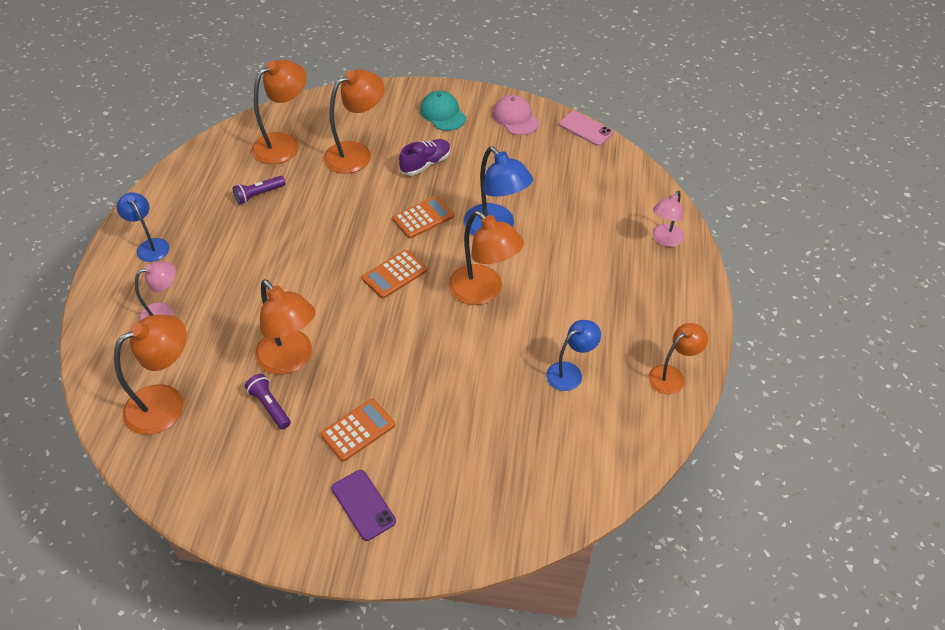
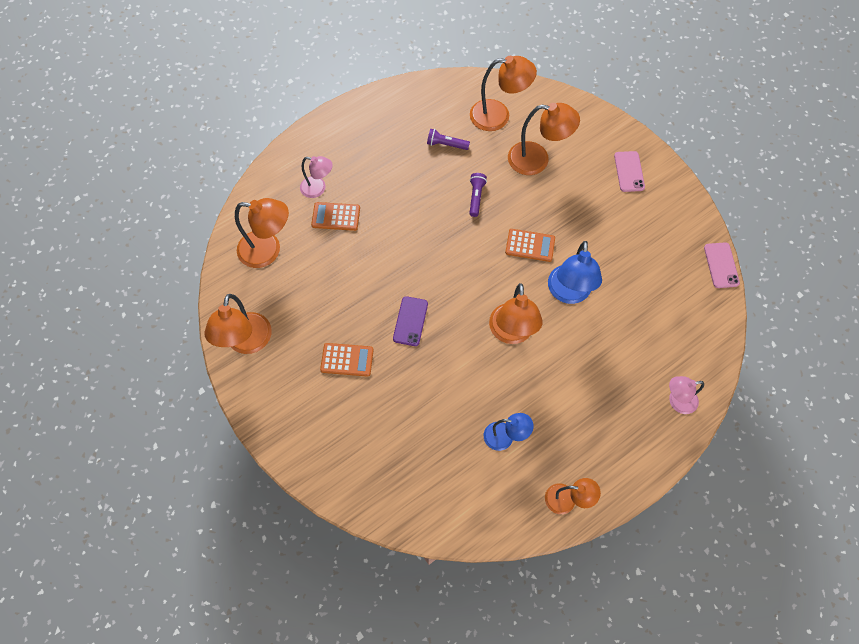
camera: 45 degrees right, 15 degrees up
blue lamp [117,192,169,262] -> none
purple flashlight [245,374,291,429] -> purple flashlight moved to [469,173,487,217]
orange lamp [255,279,316,375] -> orange lamp moved to [204,294,272,354]
purple phone [331,470,396,541] -> purple phone moved to [393,296,428,346]
orange calculator [362,250,427,299] -> orange calculator moved to [311,202,360,231]
purple shoe [399,139,451,176] -> none
turquoise cap [420,91,466,131] -> pink phone [614,151,645,192]
pink cap [493,95,539,135] -> none

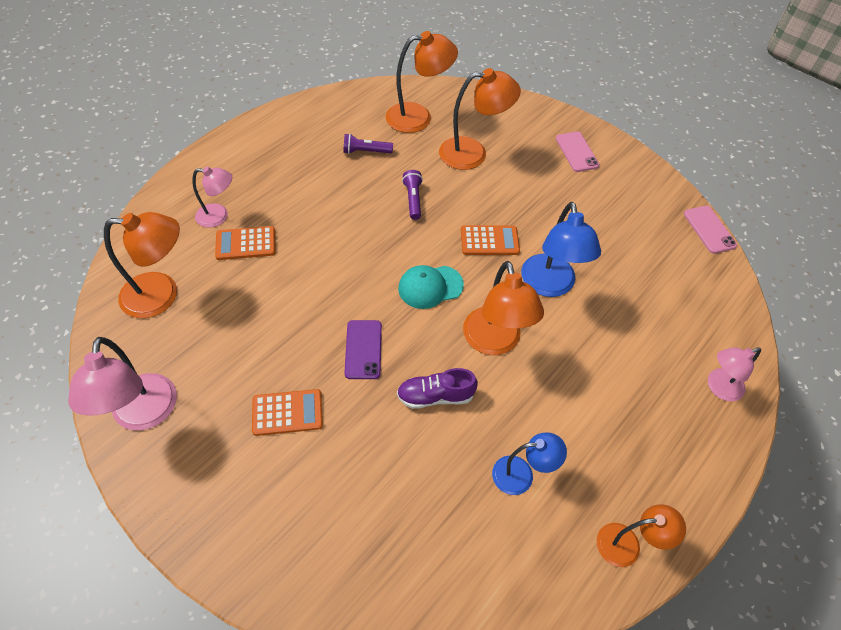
camera: 15 degrees left, 10 degrees down
orange lamp [204,294,272,354] -> pink lamp [68,337,177,430]
none -> purple shoe [397,368,478,409]
none -> turquoise cap [398,265,464,309]

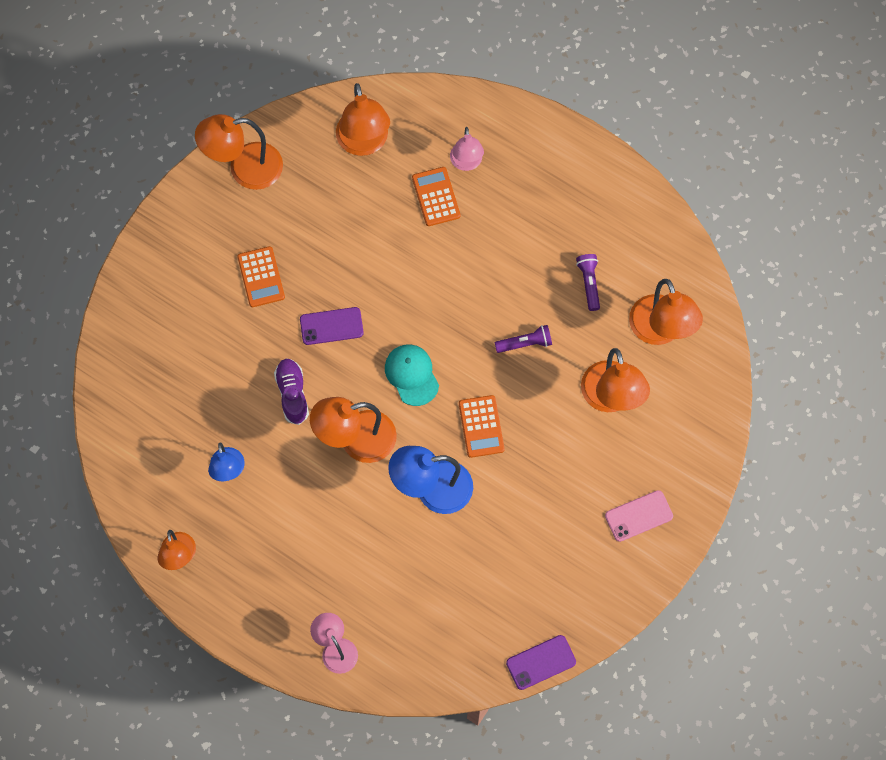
camera: 85 degrees right, 15 degrees up
pink lamp [68,337,177,430] -> orange lamp [195,114,283,190]
pink phone [684,206,737,254] -> purple phone [506,635,576,690]

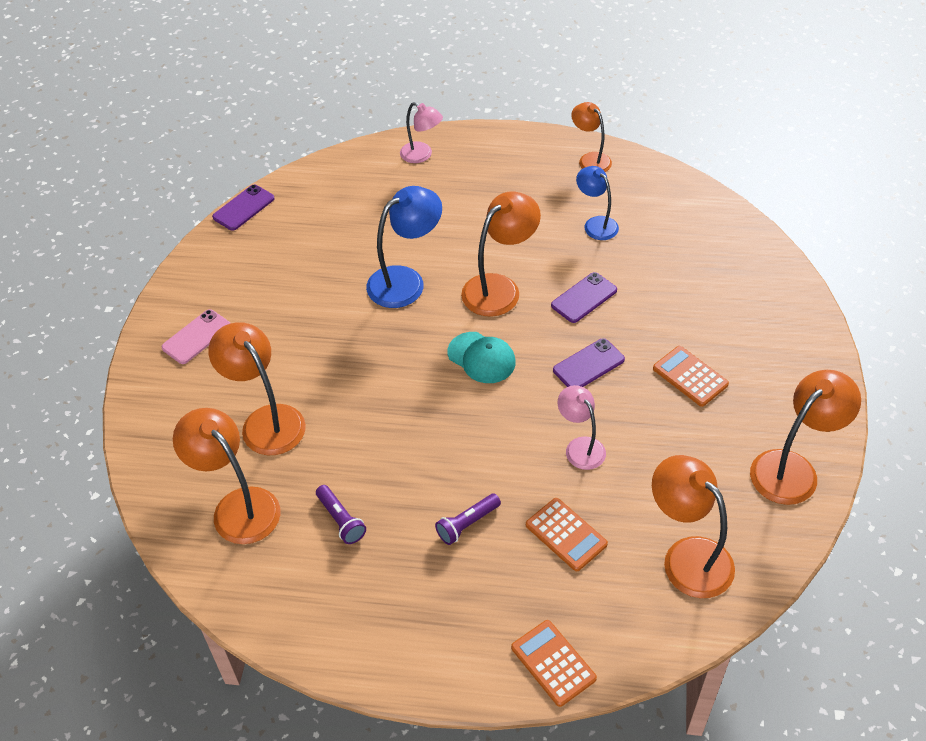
camera: 155 degrees right, 20 degrees down
purple shoe [274,358,309,425] -> purple phone [551,272,617,323]
pink lamp [450,127,484,171] -> pink lamp moved to [558,385,606,470]
orange calculator [459,395,504,458] -> orange calculator moved to [511,620,597,707]
purple flashlight [495,325,552,353] -> purple flashlight moved to [435,494,501,545]

